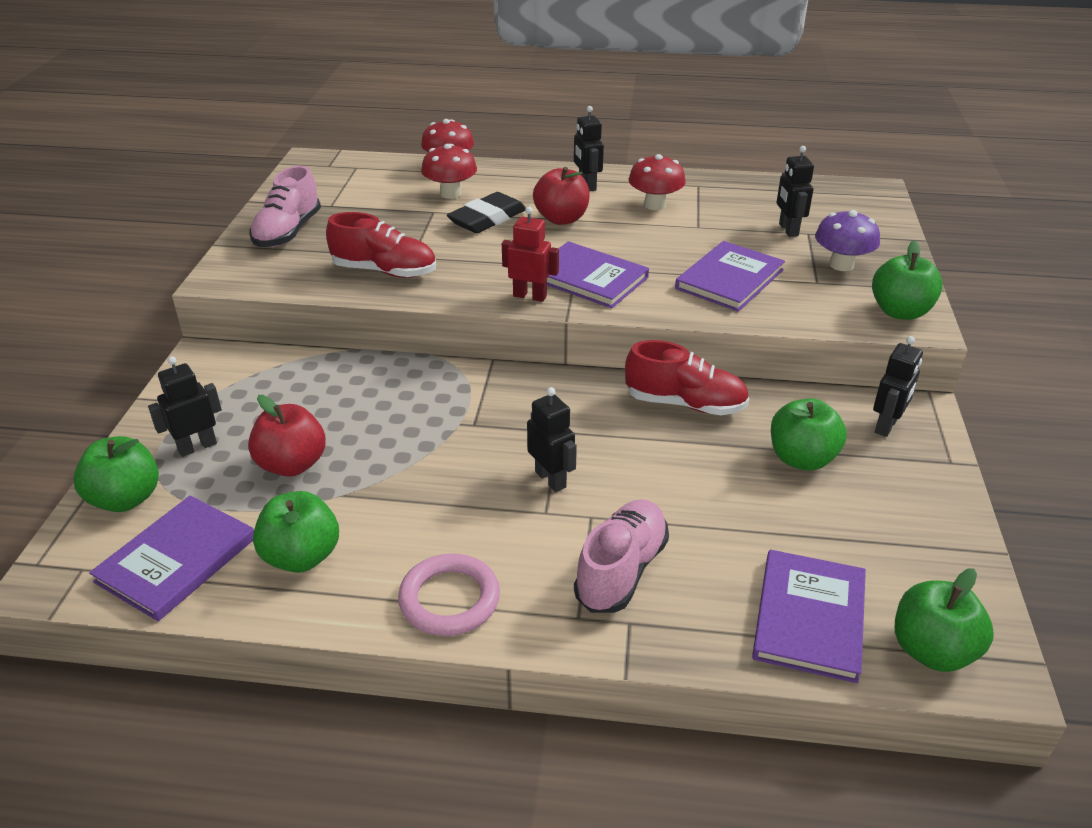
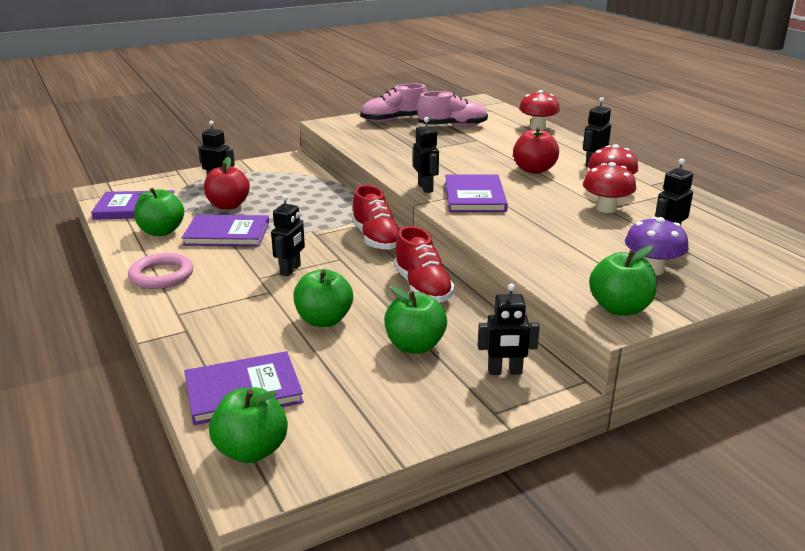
camera: 55 degrees right, 10 degrees down
green apple [74,436,159,512] -> green apple moved to [293,269,353,327]
red shoe [326,212,436,278] -> red shoe moved to [352,185,399,250]
red mushroom [421,144,477,199] -> red mushroom moved to [583,162,636,213]
black eraser [447,192,526,233] -> none
red robot [502,206,559,302] -> black robot [413,117,439,193]
pink shoe [574,499,669,613] -> pink shoe moved to [417,91,488,127]
purple book [675,241,785,312] -> purple book moved to [182,215,269,247]

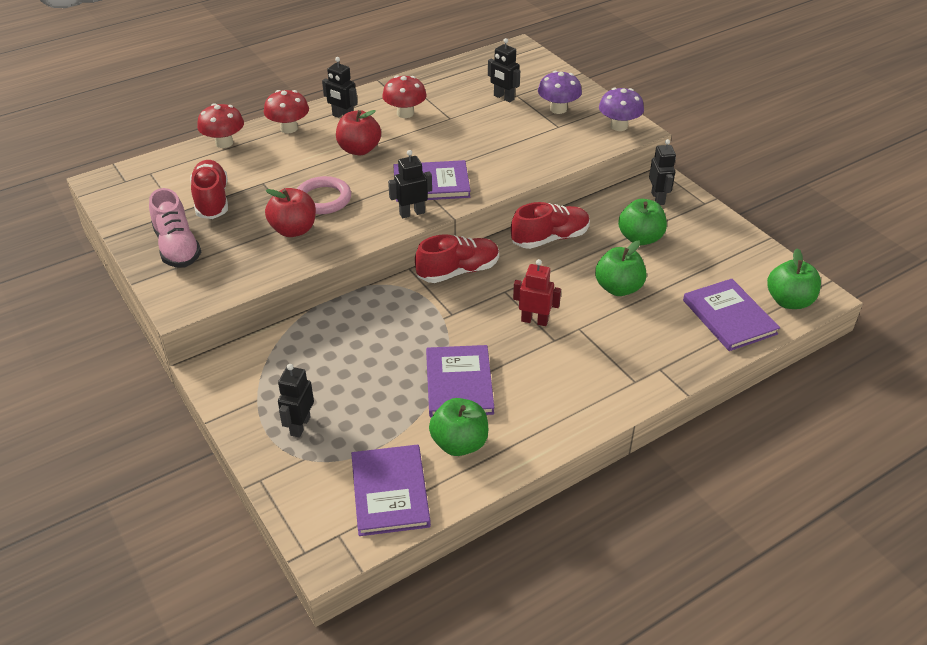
camera: 95 degrees left, 15 degrees up
pink ring [128,253,194,289] -> pink ring moved to [297,176,351,214]
red apple [204,157,250,209] -> red apple moved to [265,188,316,237]
black robot [271,195,305,276] -> red robot [513,259,561,326]
pink shoe [417,91,488,127] -> red shoe [190,160,228,219]
red mushroom [583,162,636,213] -> red mushroom moved to [264,90,309,133]
green apple [589,246,657,316] -> purple mushroom [599,88,644,131]

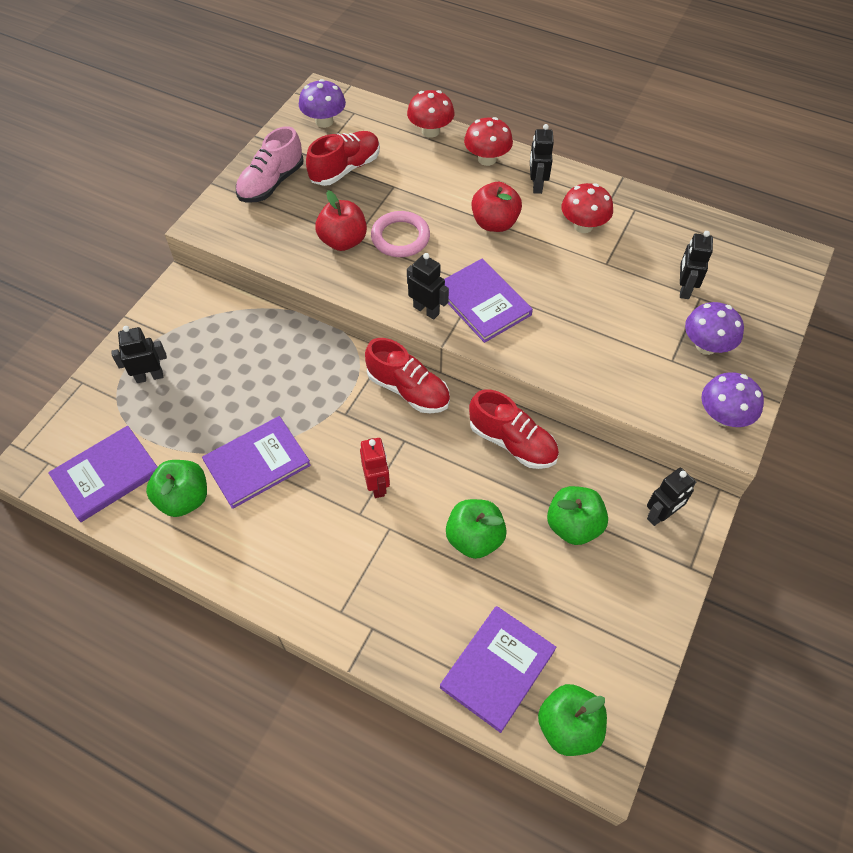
camera: 60 degrees right, 15 degrees up
none -> purple mushroom [299,79,346,128]

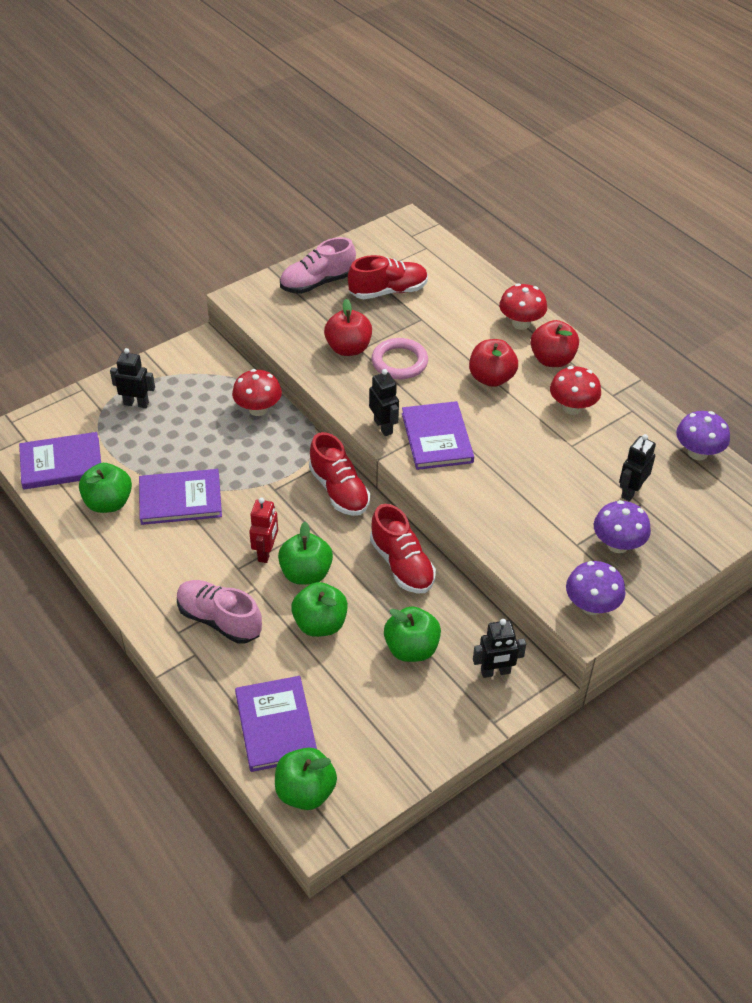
camera: 25 degrees right, 10 degrees down
purple mushroom [299,79,346,128] -> purple mushroom moved to [676,411,730,460]
red mushroom [407,90,454,138] -> red mushroom moved to [232,369,282,416]
purple book [440,606,556,733] -> purple book turned 75 degrees counterclockwise [235,676,317,772]
black robot [530,124,554,194] -> red apple [531,320,579,367]
none -> pink shoe [177,580,262,644]
none -> green apple [278,522,333,585]

